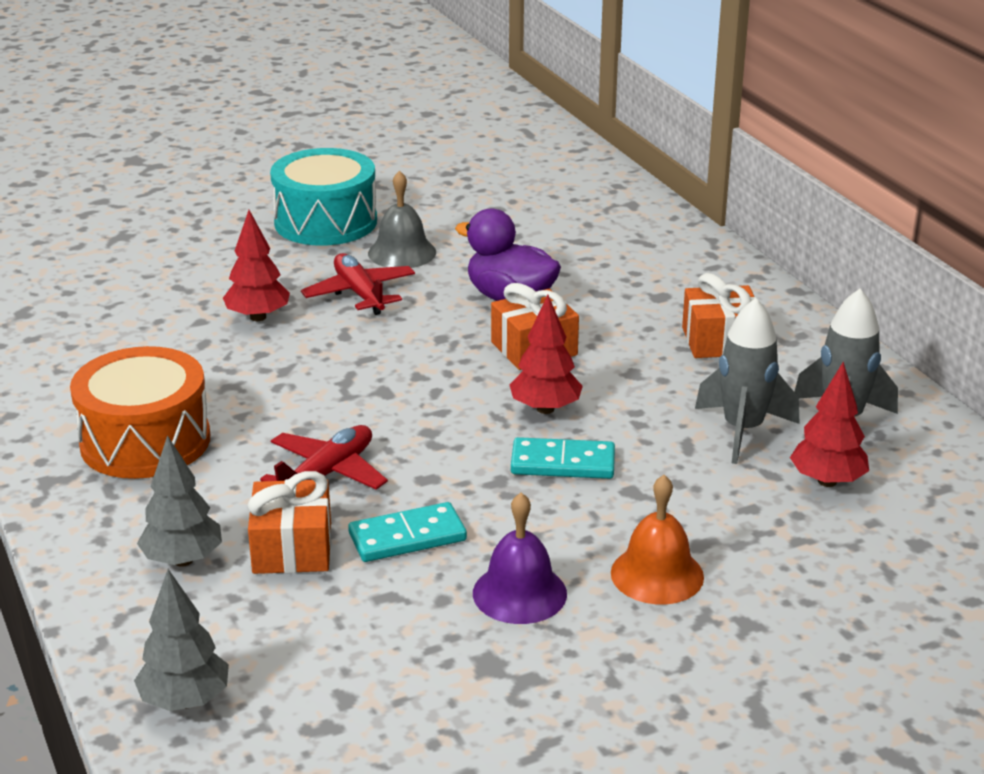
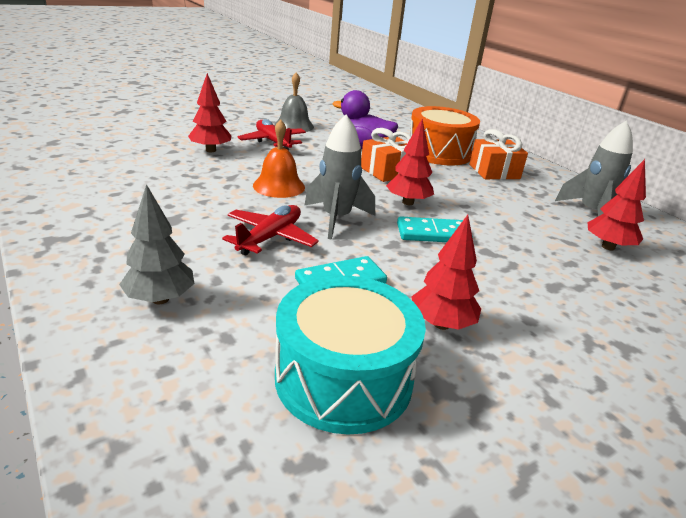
camera: 10 degrees left, 0 degrees up
orange drum [70,346,210,479] -> orange drum moved to [410,106,480,165]
grey tree [134,569,229,711] -> none
orange gift [248,471,331,574] -> none
turquoise drum [270,148,377,246] -> turquoise drum moved to [275,275,426,434]
purple bell [473,493,567,624] -> red tree [411,215,481,330]
orange bell [611,475,704,604] -> orange bell moved to [253,119,305,198]
grey rocket [695,298,800,464] -> grey rocket moved to [304,115,375,240]

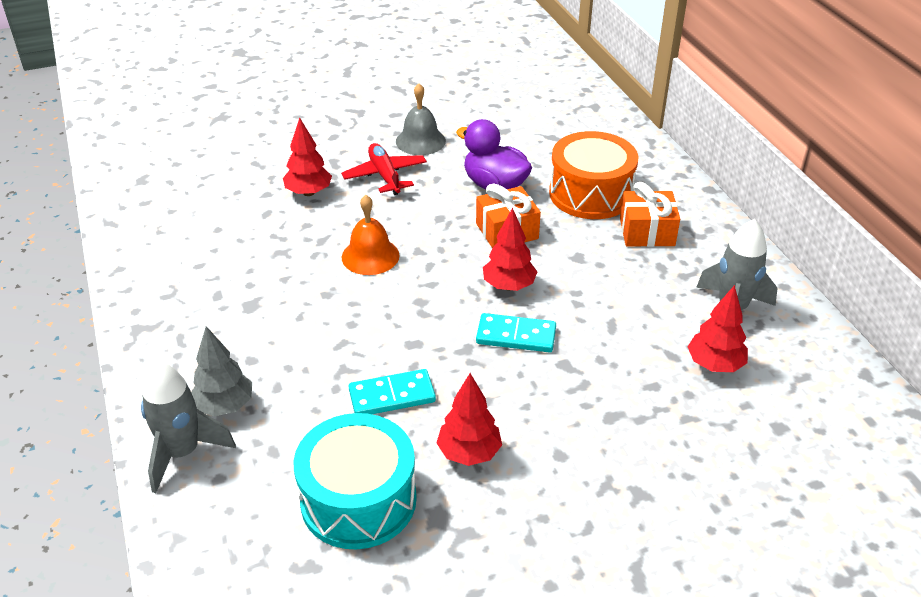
camera: 15 degrees right, 10 degrees up
red plane [222,205,319,256] -> none
grey rocket [304,115,375,240] -> grey rocket moved to [141,361,236,493]

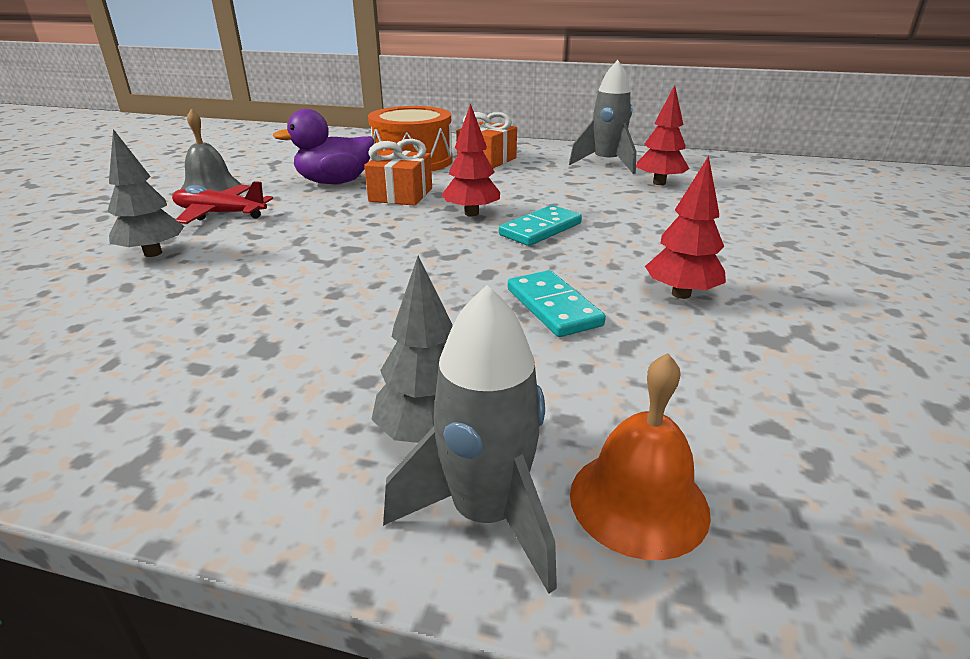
camera: 55 degrees left, 10 degrees down
red tree [283,117,332,196] -> grey tree [107,129,184,257]
turquoise drum [294,413,417,549] -> none
orange bell [342,195,400,275] -> orange bell moved to [570,353,711,560]
turquoise domino [348,369,436,414] -> turquoise domino turned 45 degrees counterclockwise [508,270,606,337]

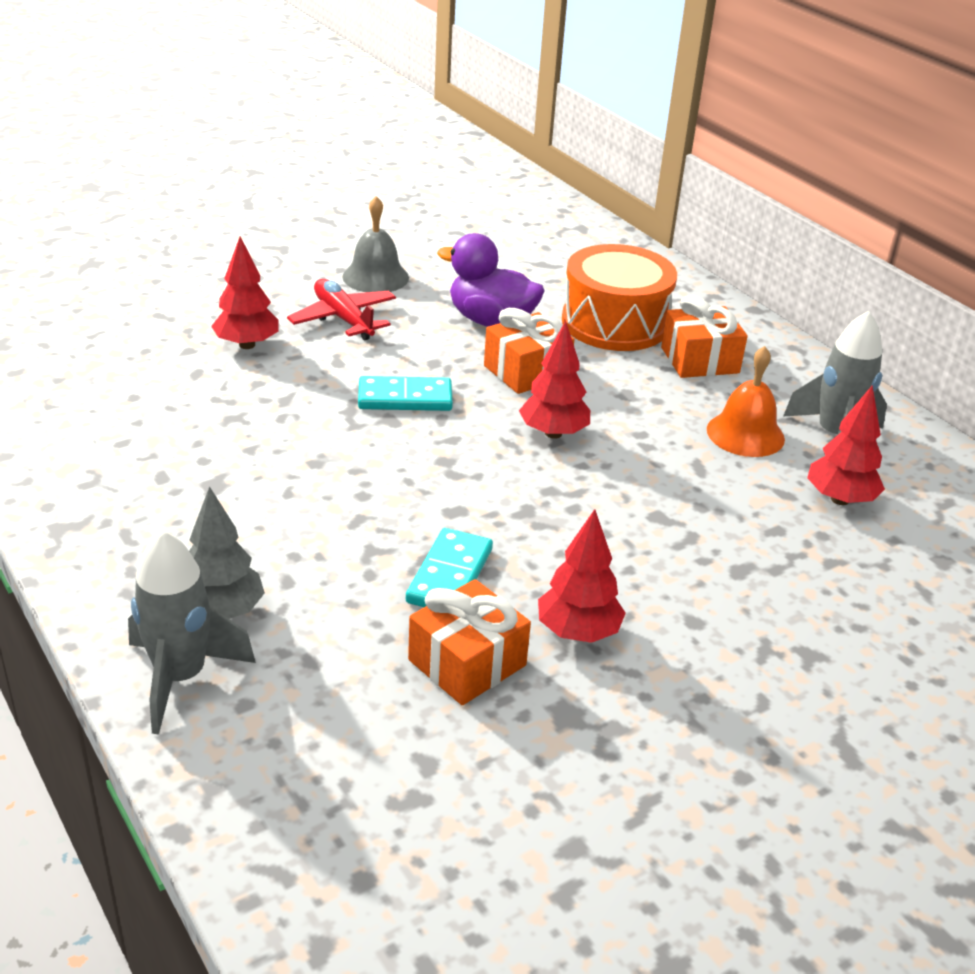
camera: 40 degrees right, 5 degrees up
grey tree [107,129,184,257] -> red tree [211,237,279,349]
turquoise domino [499,205,582,246] -> turquoise domino moved to [358,376,453,411]
orange bell [570,353,711,560] -> orange bell moved to [707,346,785,457]
none -> orange gift [408,579,531,705]

